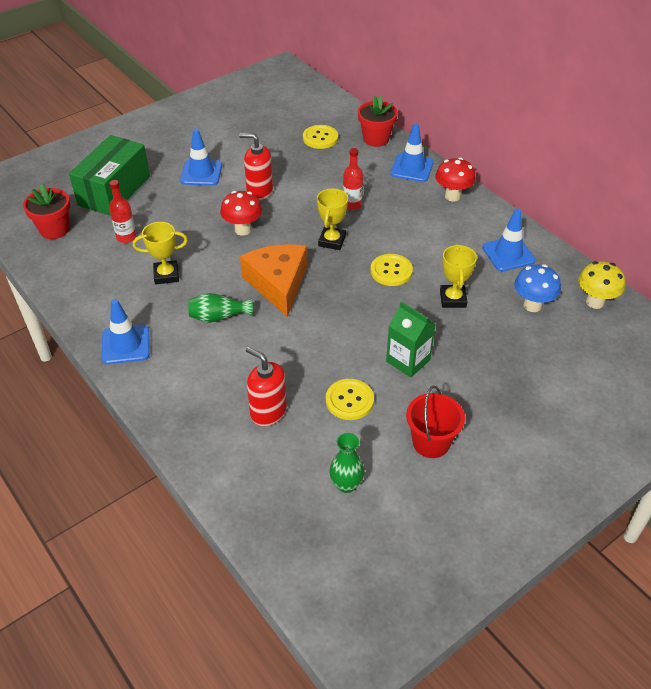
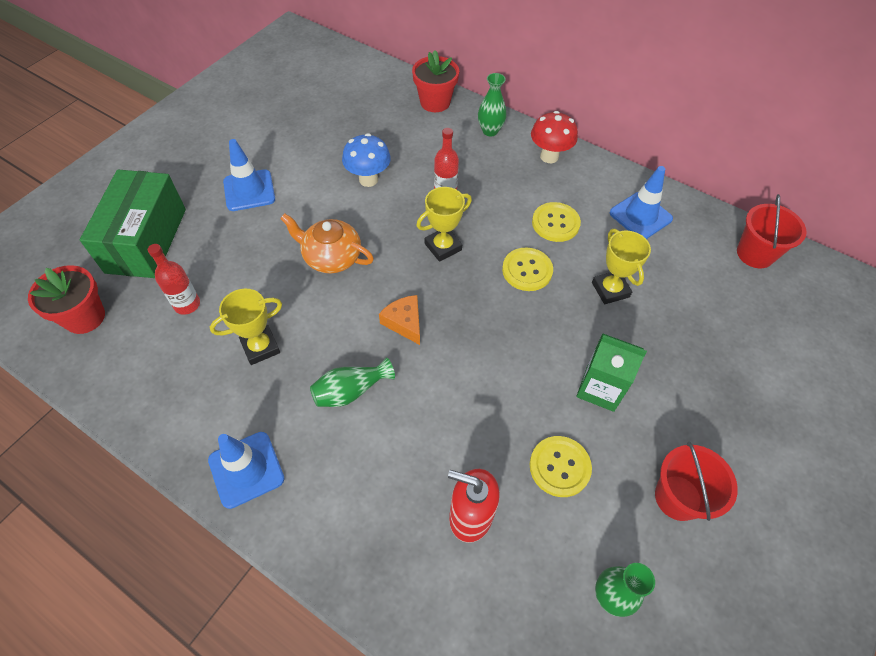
camera: 20 degrees left, 10 degrees up
red mushroom [220,191,262,236] -> orange teapot [280,213,374,273]
red soap dispenser [239,133,273,200] -> none
orange cheese [240,244,307,317] -> orange cheese [379,295,420,345], size x0.52
yellow button [303,125,338,149] -> yellow button moved to [532,202,581,242]
yellow trophy [317,188,348,250] -> yellow trophy turned 60 degrees clockwise [416,187,472,262]
blue traffic cone [391,124,434,182] -> green vase [478,73,507,137]
blue mushroom [514,264,561,312] -> blue mushroom moved to [342,133,391,187]
yellow mushroom [578,261,625,309] -> red bucket [737,194,807,268]

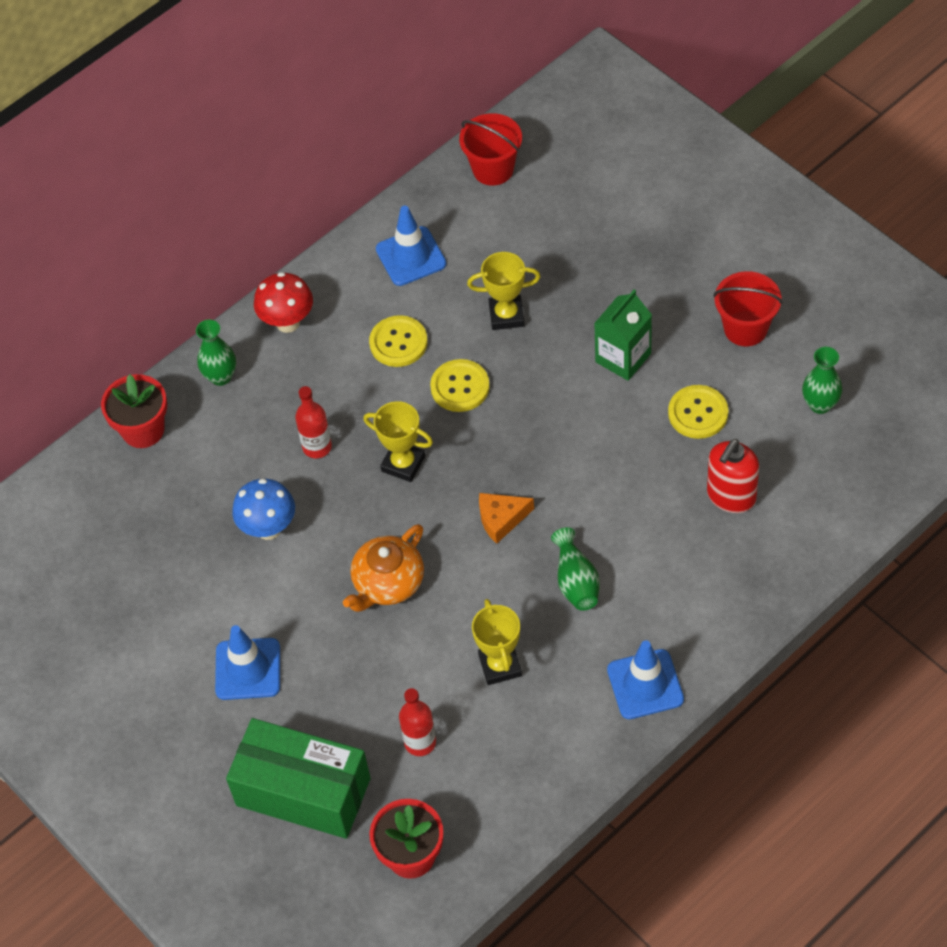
camera: 70 degrees left, 0 degrees up
yellow trophy [416,187,472,262] -> yellow trophy turned 45 degrees counterclockwise [363,401,433,482]

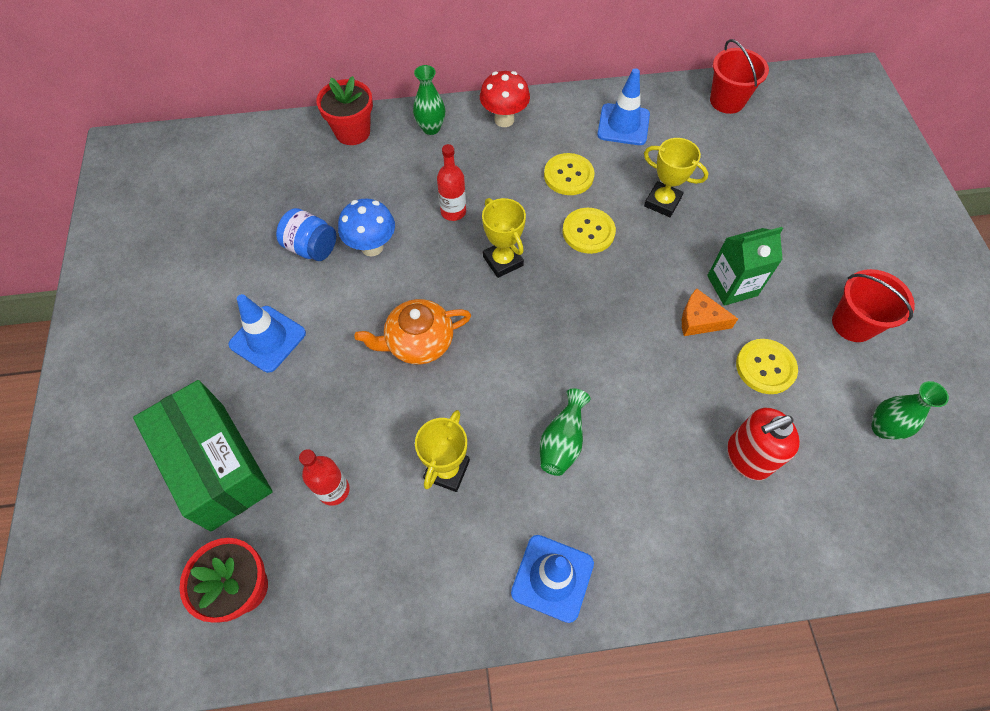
camera: 30 degrees right, 5 degrees up
orange cheese [479,493,534,544] -> orange cheese moved to [682,288,738,336]
none -> blue jar [276,208,336,261]

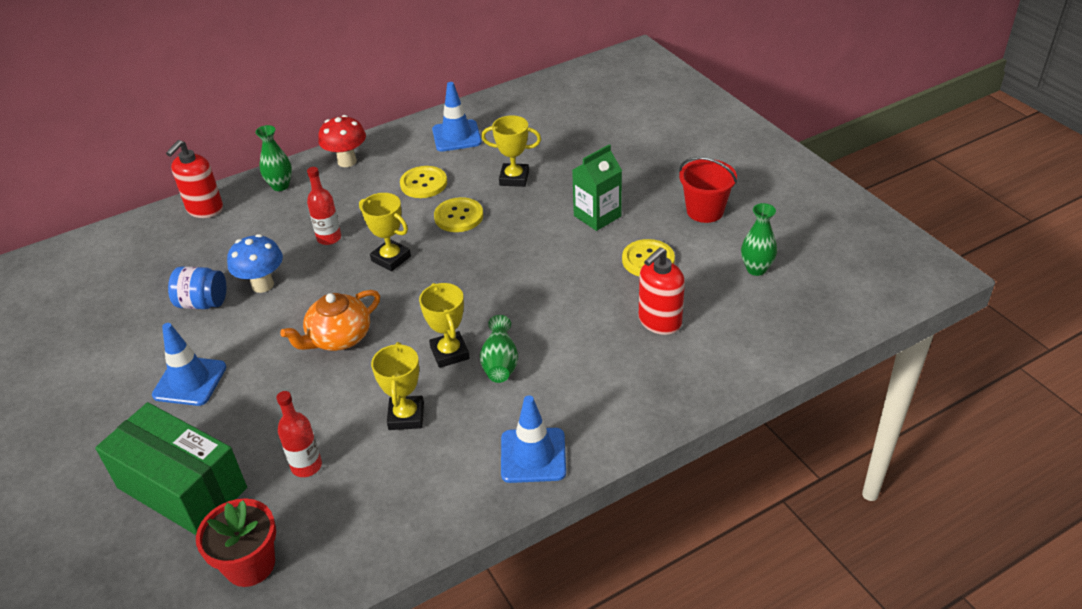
camera: 20 degrees left, 20 degrees down
red flower pot [316,76,373,145] -> red soap dispenser [166,140,223,218]
orange cheese [682,288,738,336] -> none
red bucket [710,39,769,114] -> none
none -> yellow trophy [419,283,469,368]

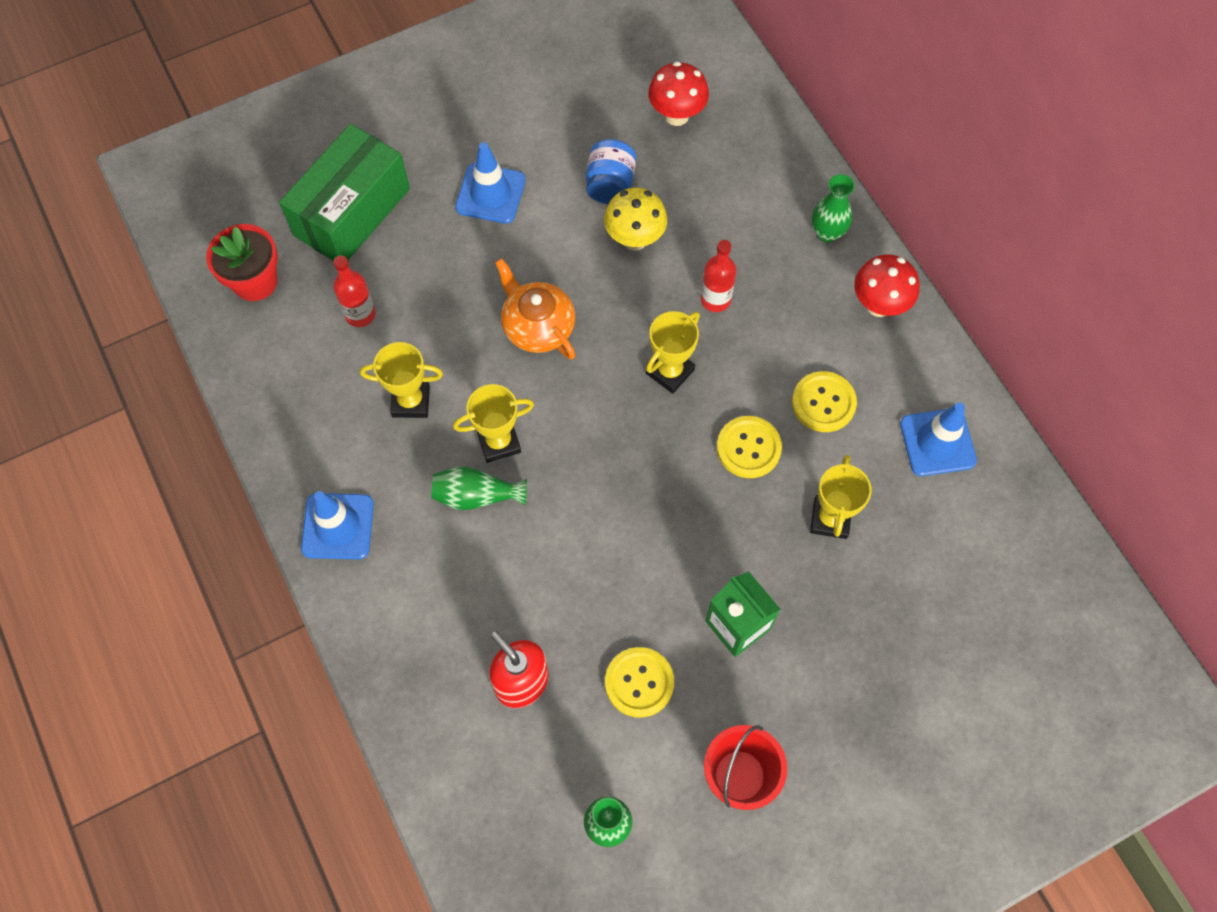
camera: 90 degrees right, 25 degrees up
red soap dispenser [166,140,223,218] -> none
blue mushroom [227,234,283,293] -> yellow mushroom [604,188,667,251]
none -> red mushroom [648,62,709,126]

